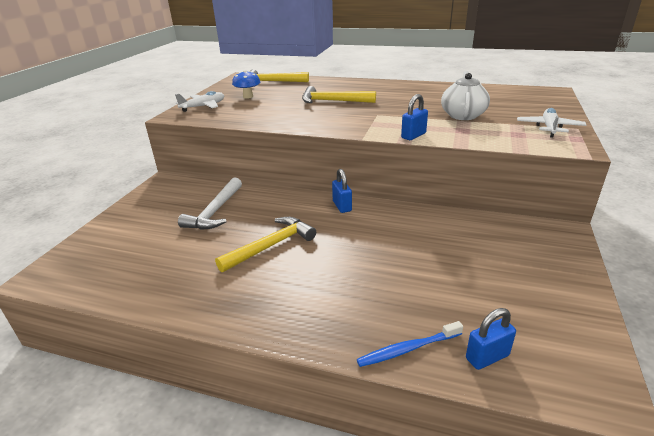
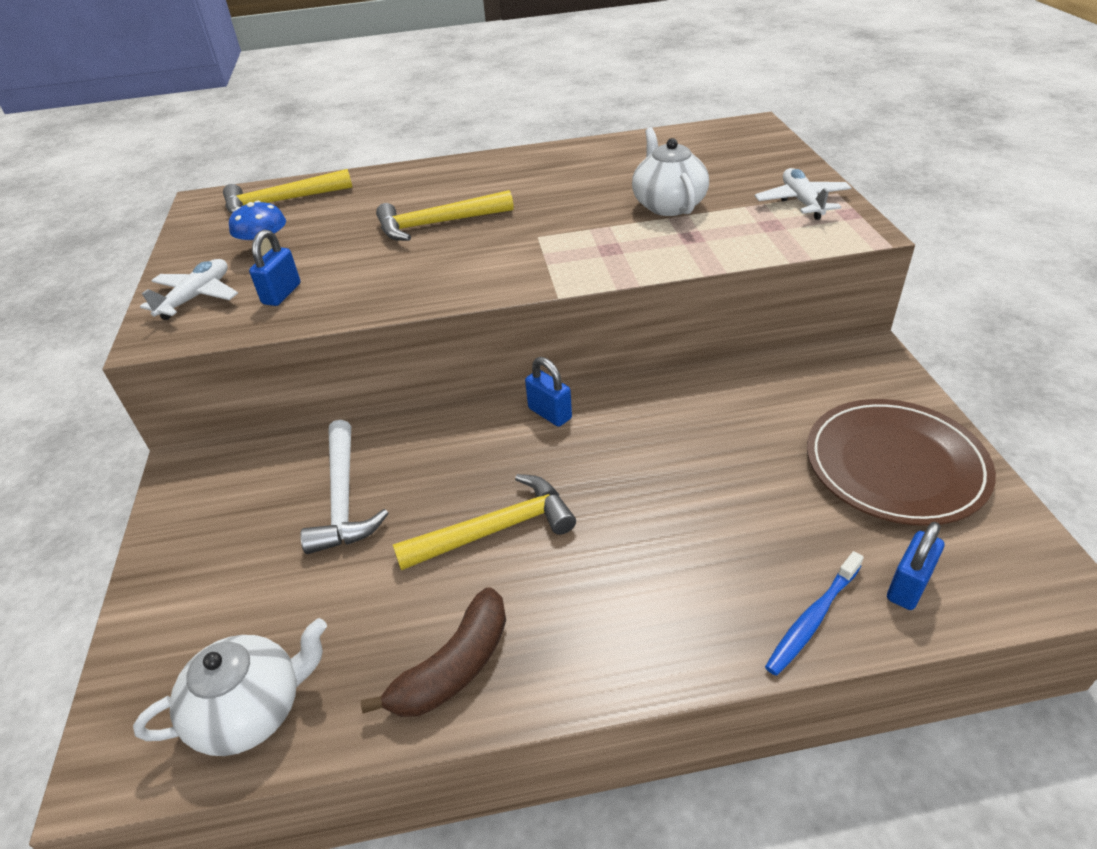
camera: 25 degrees left, 10 degrees up
yellow hammer [215,217,316,272] -> yellow hammer turned 45 degrees clockwise [393,474,576,570]
blue padlock [401,94,428,140] -> blue padlock moved to [249,230,300,306]
none -> white teapot [133,618,327,756]
none -> brown banana [361,587,506,717]
none -> brown plate [807,399,996,526]

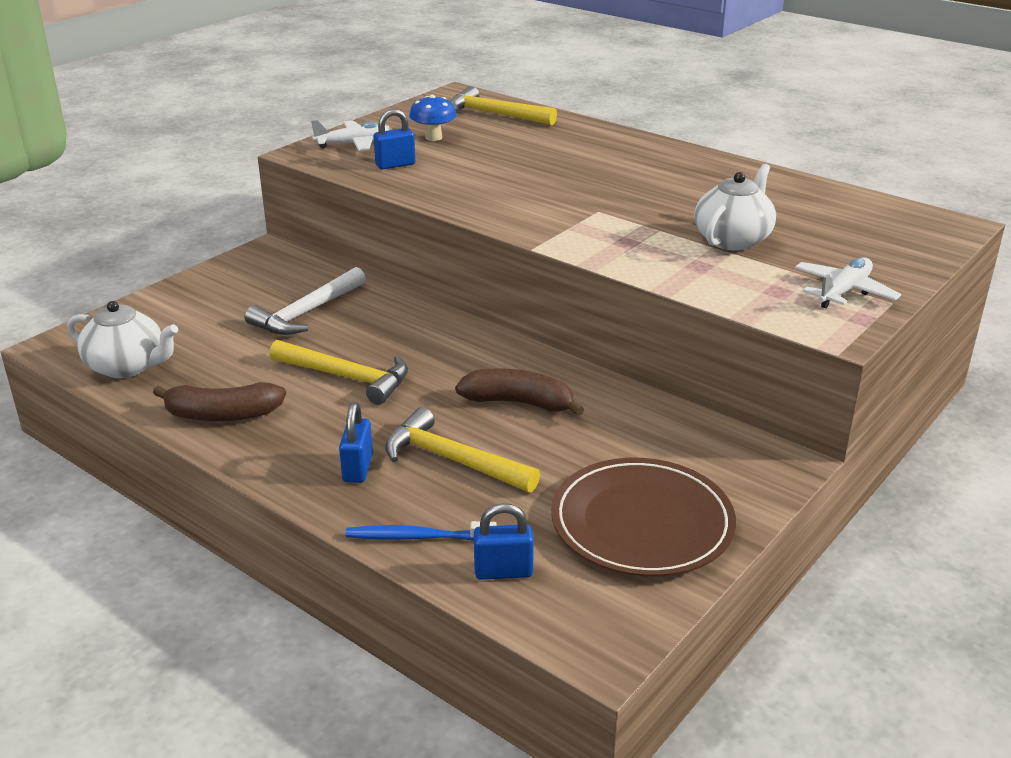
camera: 45 degrees right, 10 degrees down
yellow hammer [376,190,514,241] -> yellow hammer moved to [385,407,540,493]
blue padlock [525,357,572,427] -> blue padlock moved to [339,402,373,483]
none -> brown banana [455,368,584,416]

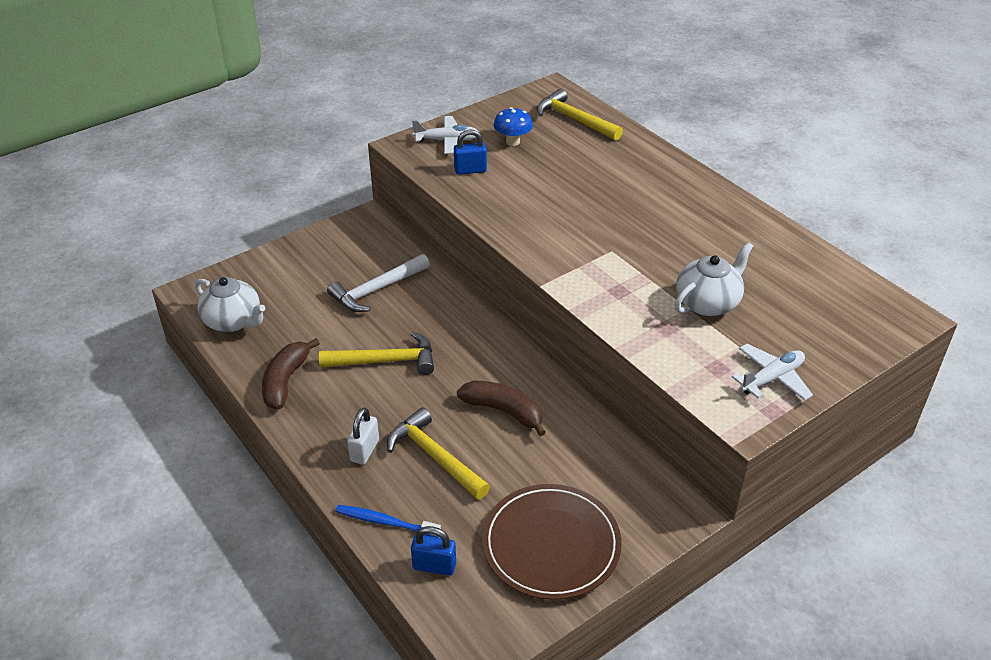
camera: 15 degrees right, 10 degrees up
brown banana [153,382,286,421] -> brown banana turned 90 degrees clockwise [262,338,320,409]
yellow hammer [270,340,408,405] -> yellow hammer turned 45 degrees counterclockwise [319,332,434,375]
blue padlock [339,402,373,483] -> white padlock [347,407,379,465]

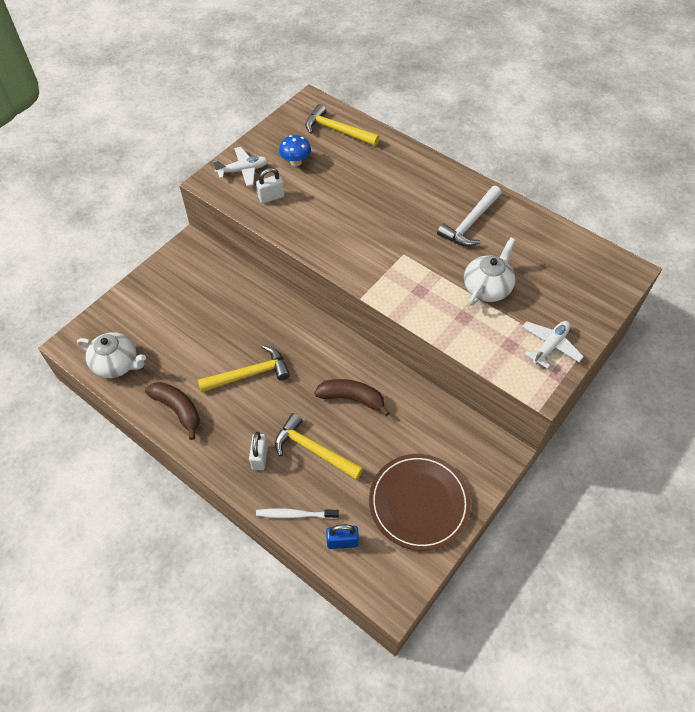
camera: 15 degrees left, 15 degrees up
brown banana [262,338,320,409] -> brown banana turned 135 degrees clockwise [145,382,200,440]
white hammer [327,254,430,312] -> white hammer moved to [437,186,501,246]
blue toothbrush [335,505,441,538] -> white toothbrush [256,508,339,519]
blue padlock [454,129,487,175] -> white padlock [256,168,285,204]

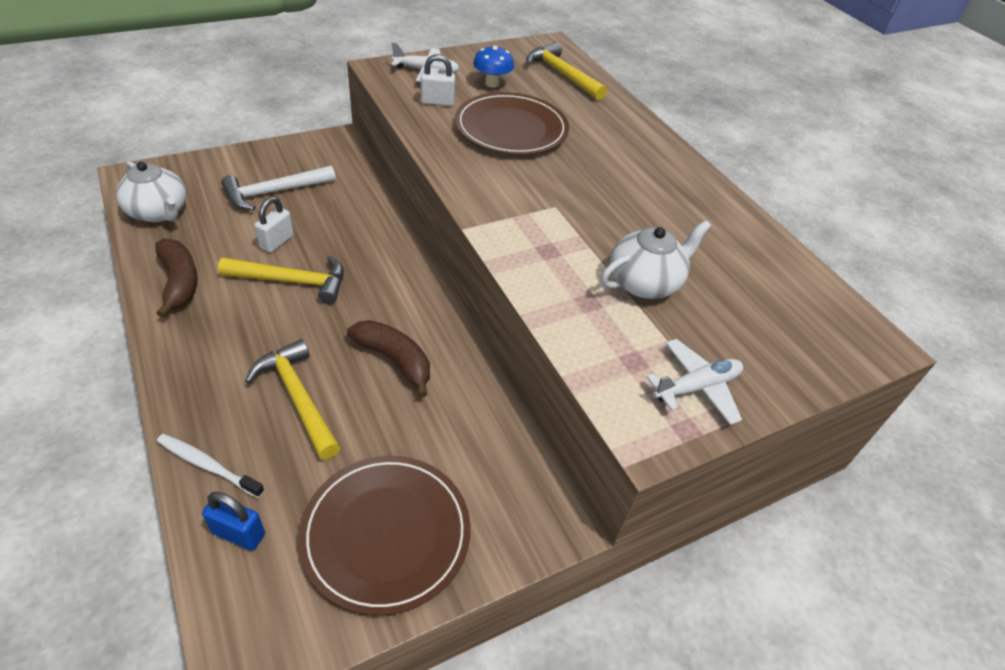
camera: 20 degrees right, 10 degrees down
white padlock [249,432,268,470] -> white padlock moved to [254,197,294,253]
white hammer [437,186,501,246] -> white hammer moved to [221,165,336,210]
none -> brown plate [455,92,569,155]

